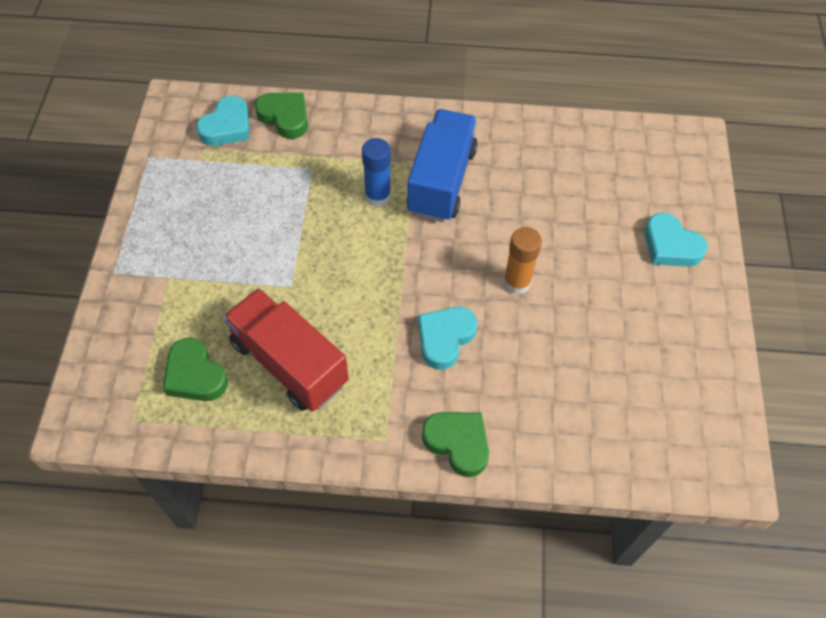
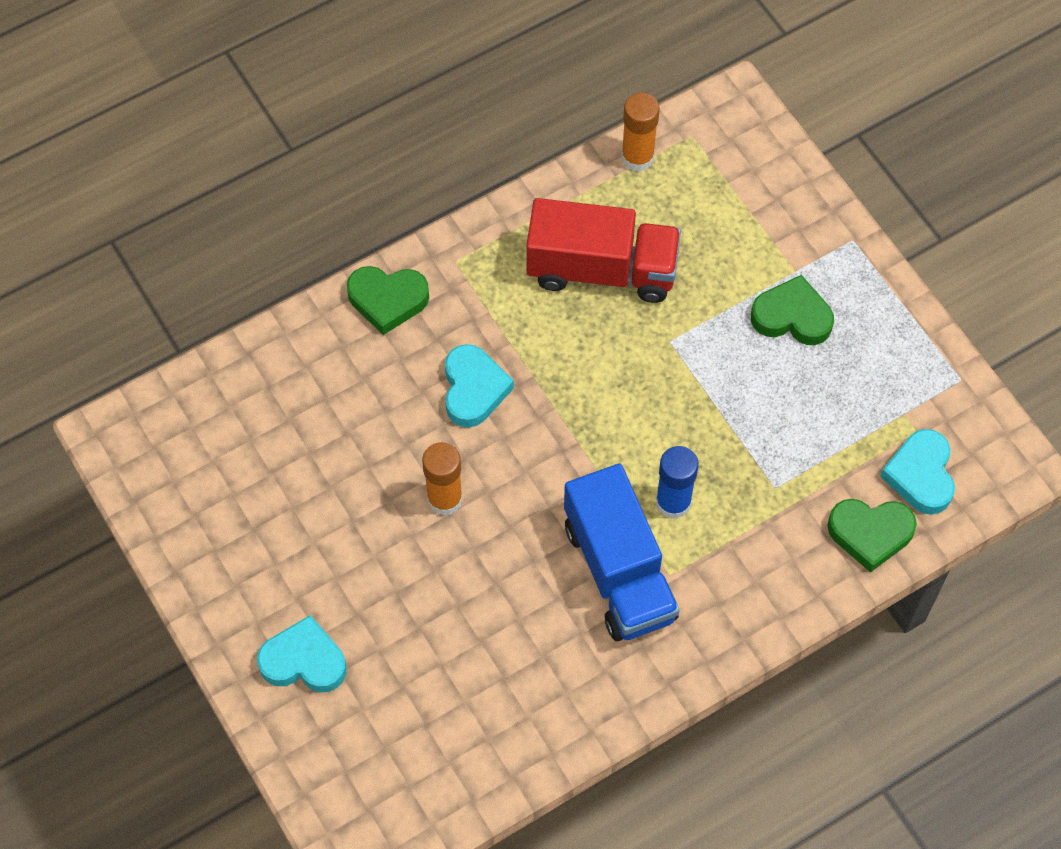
camera: 145 degrees right, 5 degrees up
green heart [163,337,228,401] -> green heart moved to [751,275,834,345]
none -> orange glue stick [621,93,660,172]

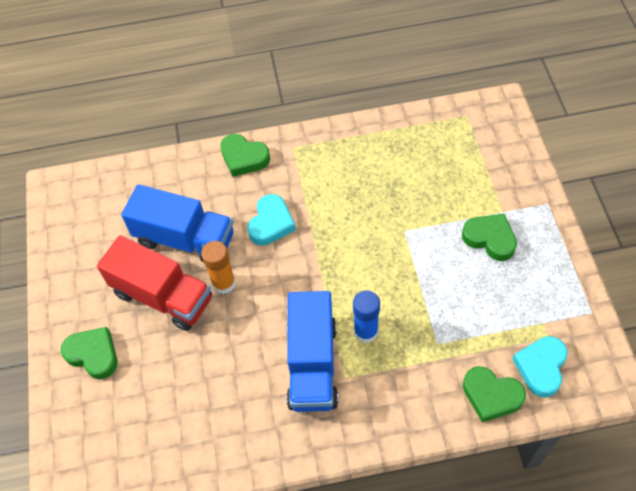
camera: 25 degrees right, 5 degrees down
turquoise heart [257,615,347,692] -> green heart [61,327,118,379]
red truck [526,198,681,303] -> red truck moved to [97,235,212,331]
orange glue stick [621,93,660,172] -> none
none -> blue truck [121,184,234,263]

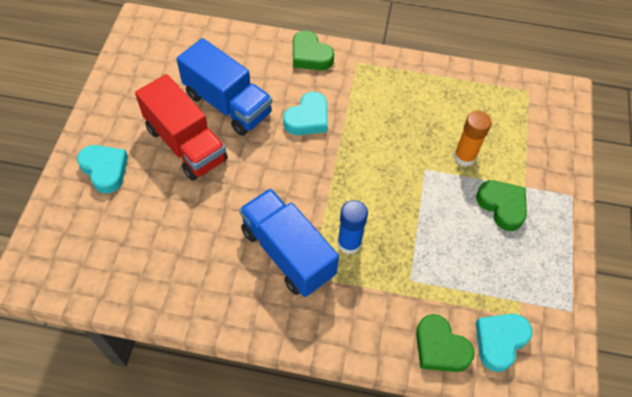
camera: 15 degrees right, 0 degrees up
green heart [61,327,118,379] -> turquoise heart [77,145,128,193]
orange glue stick [201,241,236,294] -> orange glue stick moved to [454,111,492,166]
blue truck [286,291,338,412] -> blue truck turned 120 degrees clockwise [239,188,339,297]

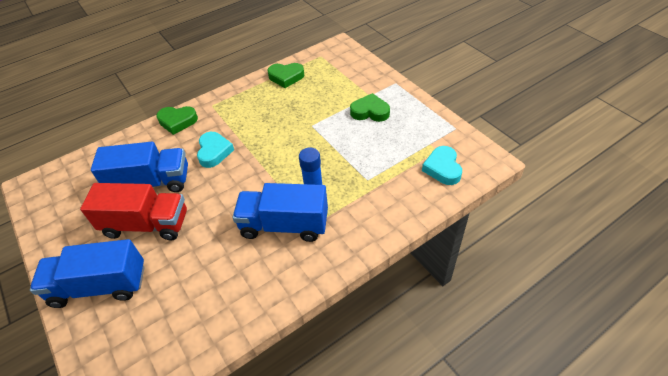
camera: 40 degrees left, 10 degrees down
turquoise heart [77,145,128,193] -> blue truck [30,239,144,308]
green heart [416,314,475,372] -> green heart moved to [267,63,304,88]
orange glue stick [454,111,492,166] -> none

